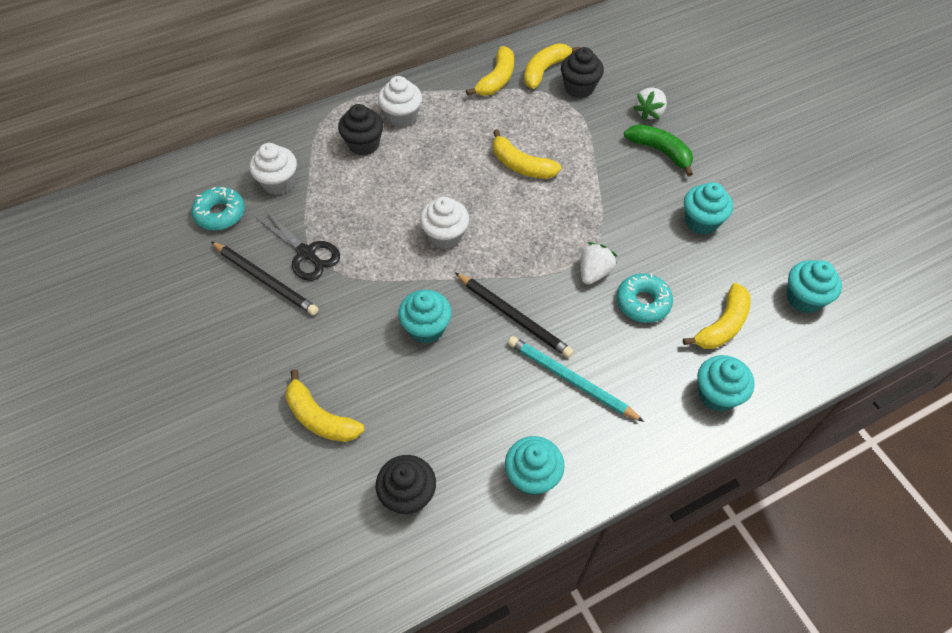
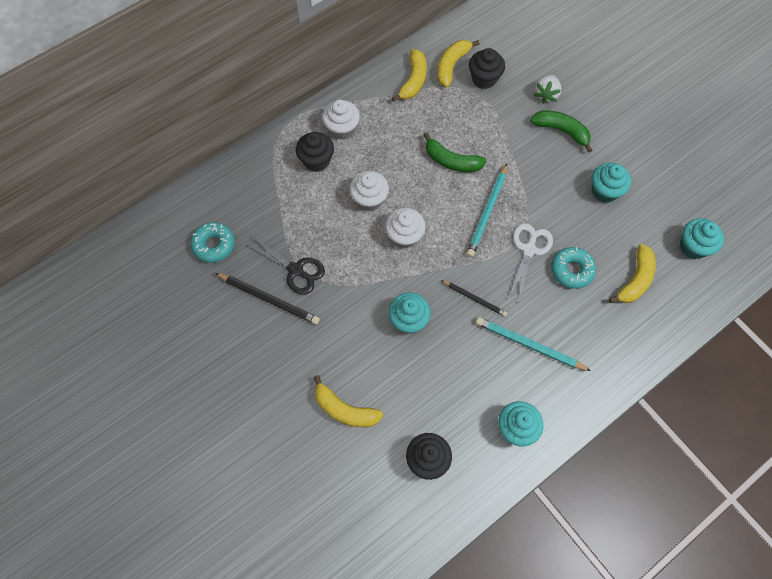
camera: 10 degrees left, 10 degrees up
white cupcake [249,143,297,195] -> white cupcake moved to [349,171,389,211]
black pencil [455,272,574,358] -> black pencil [441,280,507,317], size x0.62
yellow banana [493,129,561,179] -> green banana [423,132,487,172]
white strawberry [580,242,617,285] -> white scissors [509,224,553,302]
turquoise cupcake [697,355,754,412] -> none
none -> turquoise pencil [466,164,507,257]

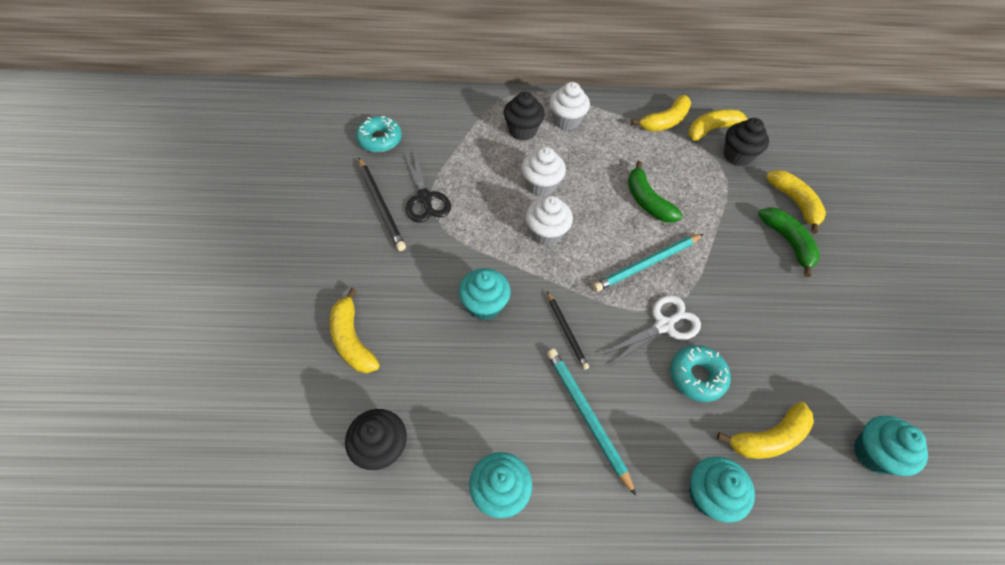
camera: 35 degrees right, 10 degrees down
white strawberry [533,75,562,104] -> yellow banana [766,170,826,234]
turquoise cupcake [592,162,631,203] -> turquoise cupcake moved to [689,457,755,523]

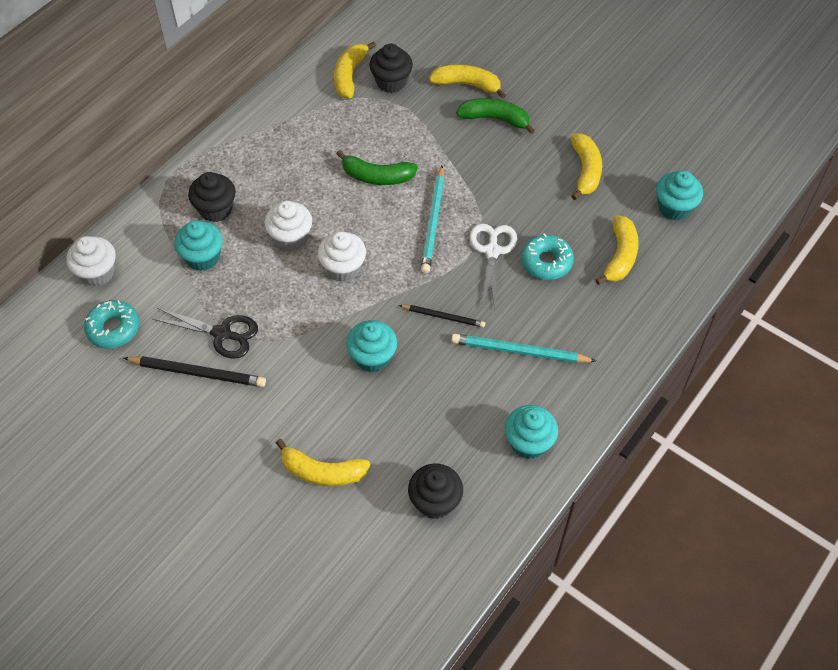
camera: 50 degrees left, 0 degrees up
white cupcake [550,82,590,130] -> white cupcake moved to [66,236,116,287]
yellow banana [631,95,691,131] -> yellow banana moved to [570,133,602,200]
turquoise cupcake [689,457,755,523] -> turquoise cupcake moved to [174,221,223,271]

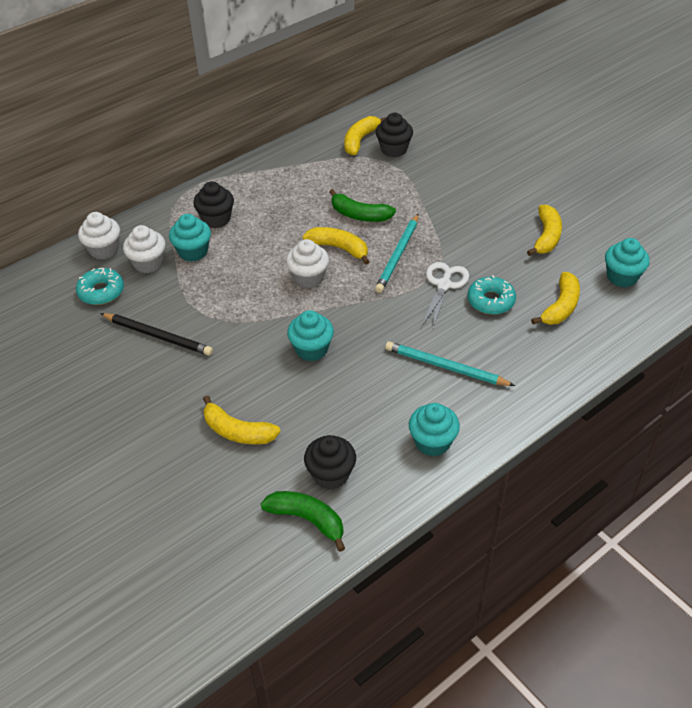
camera: 15 degrees right, 10 degrees down
black scissors [153,308,258,359] -> none
white cupcake [264,201,312,251] -> white cupcake moved to [123,225,166,273]
black pencil [399,305,485,328] -> none
yellow banana [429,64,506,99] -> yellow banana moved to [303,227,370,265]
green banana [456,98,535,134] -> green banana moved to [261,491,345,552]

